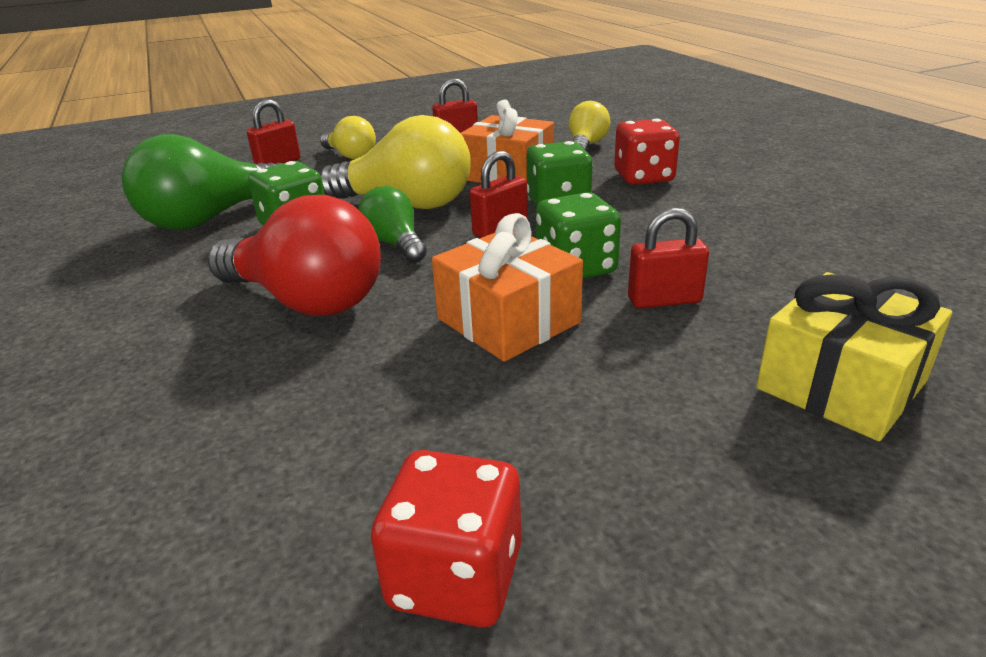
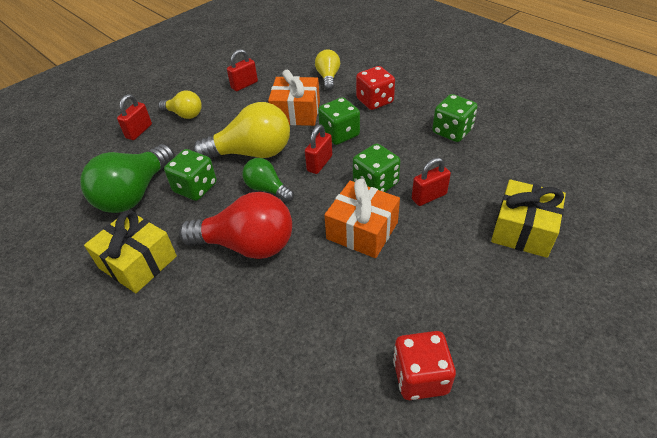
camera: 20 degrees left, 15 degrees up
none -> yellow gift [84,210,177,293]
none -> green dice [432,94,478,142]

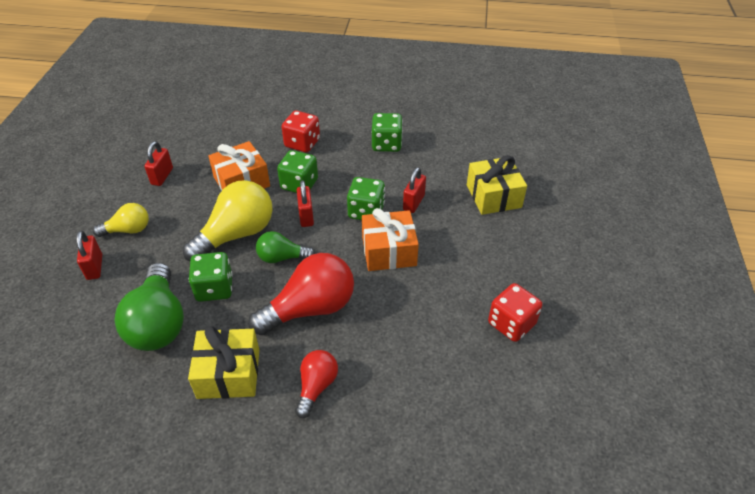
camera: 40 degrees left, 0 degrees up
yellow light bulb [315,49,340,90] -> none
none -> red light bulb [295,350,338,418]

